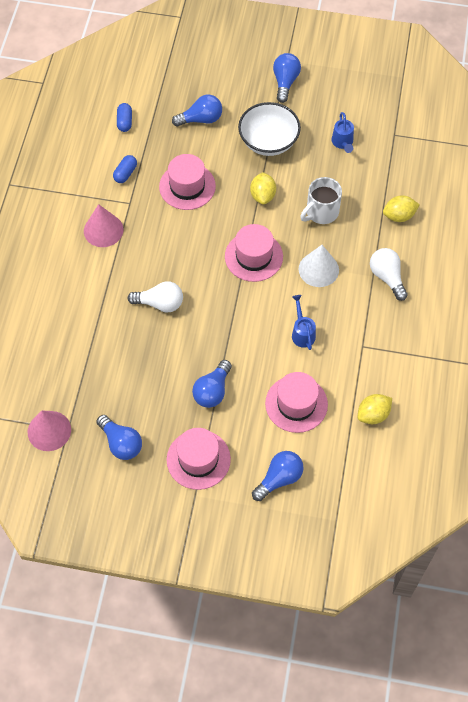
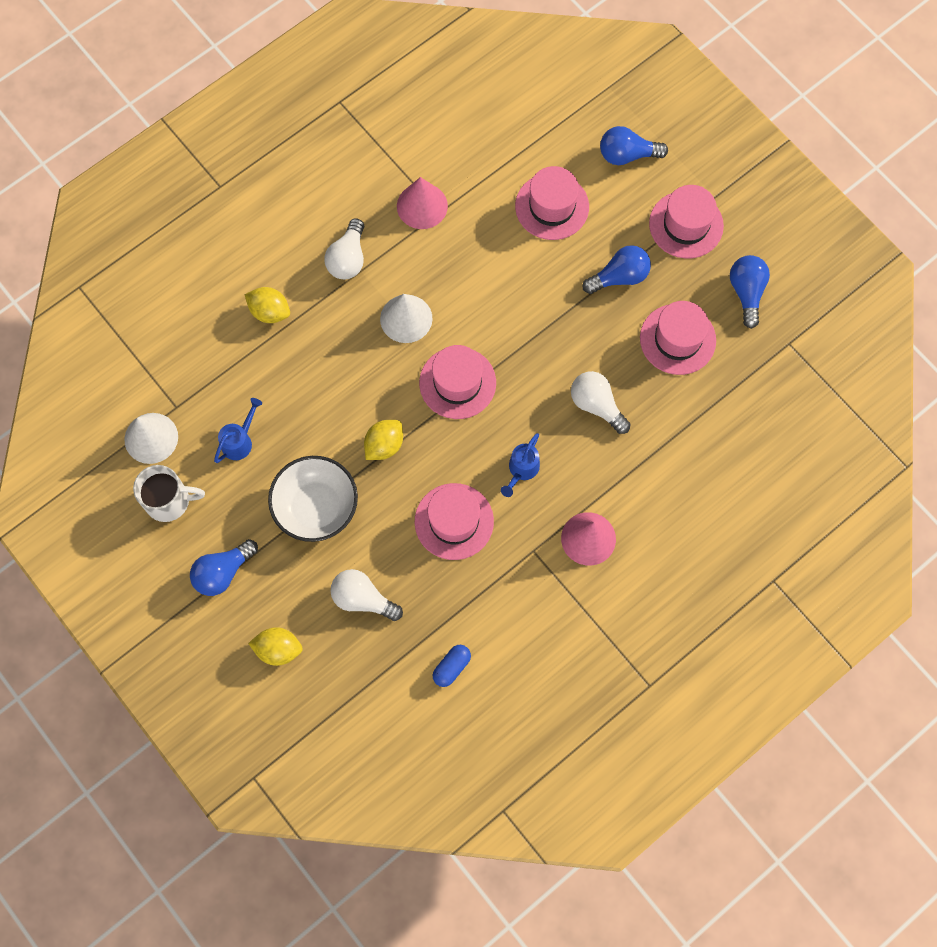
camera: 140 degrees left, 10 degrees up
pink cone [28,411,71,451] -> pink cone moved to [397,177,448,229]
blue capsule [113,155,137,183] -> none
blue light bulb [172,94,222,127] -> white light bulb [331,569,403,621]
blue watering can [292,295,316,350] -> blue watering can moved to [501,433,540,497]
white mug [300,177,342,224] -> white mug moved to [133,465,205,522]
yellow lemon [358,394,392,424] -> yellow lemon moved to [248,627,303,666]
none -> white cone [124,413,178,464]
none -> pink hat [640,301,716,375]

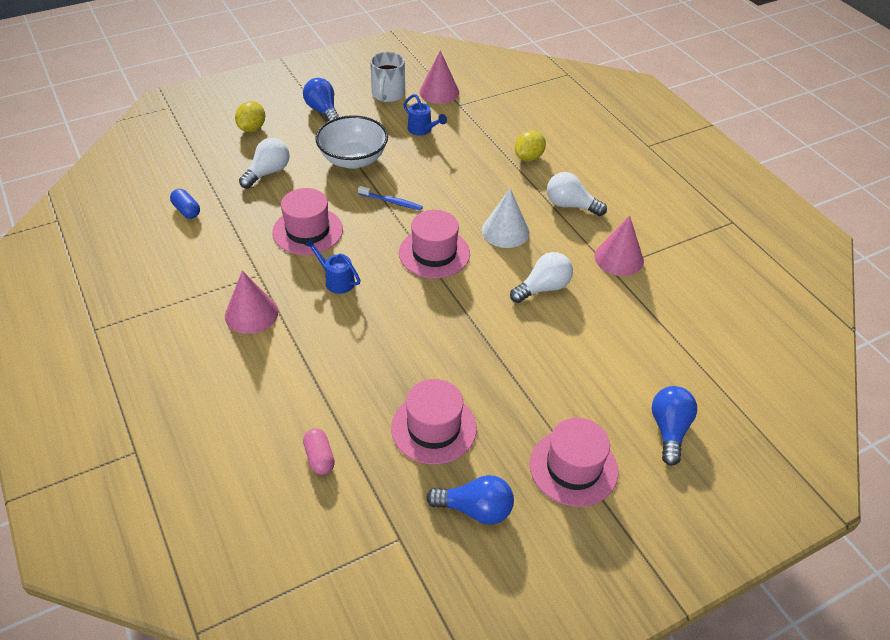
camera: 100 degrees right, 25 degrees down
white cone [124,413,178,464] -> pink cone [419,50,459,104]
yellow lemon [364,420,403,460] -> blue toothbrush [358,186,423,210]
pink hat [515,166,589,240] -> none
white light bulb [571,371,630,434] -> white light bulb moved to [510,252,573,303]
blue light bulb [583,245,651,294] -> none
none -> pink capsule [303,428,335,475]

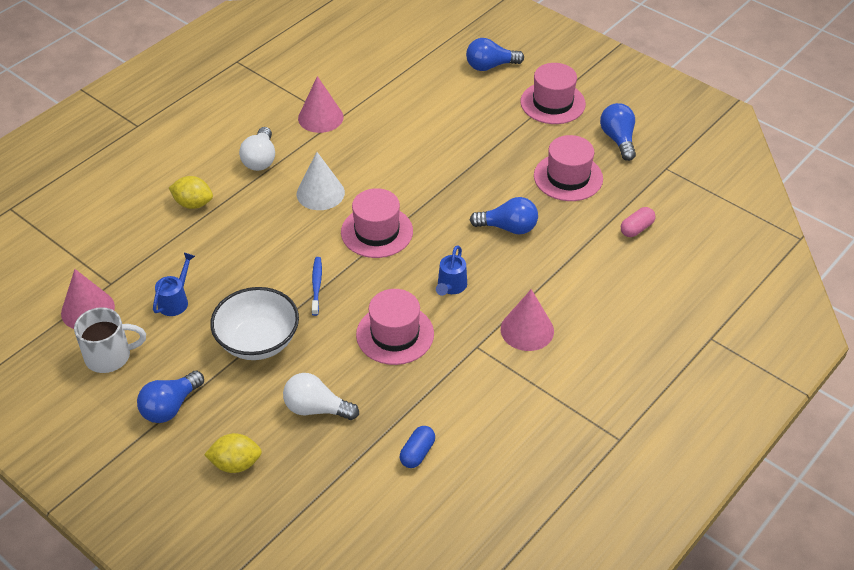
camera: 110 degrees left, 0 degrees up
white light bulb [510,252,573,303] -> none
none -> blue light bulb [470,197,538,234]

